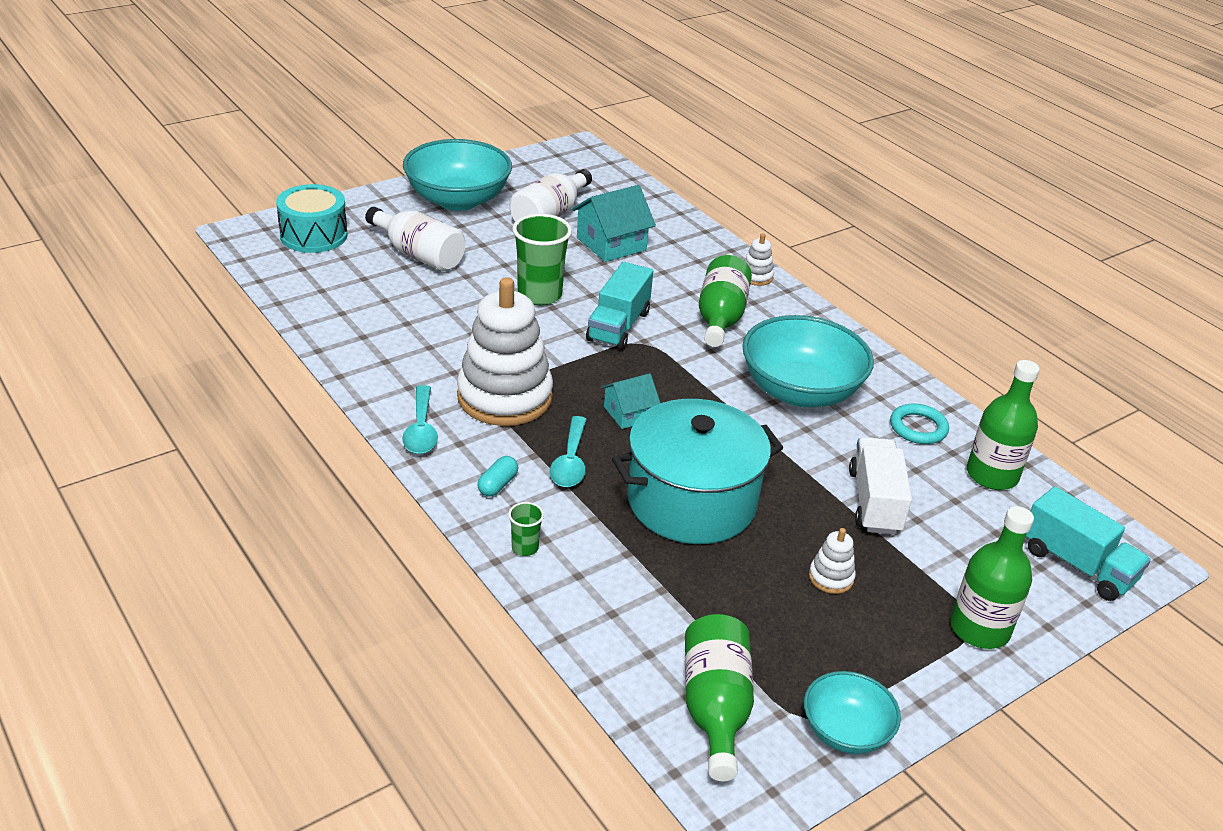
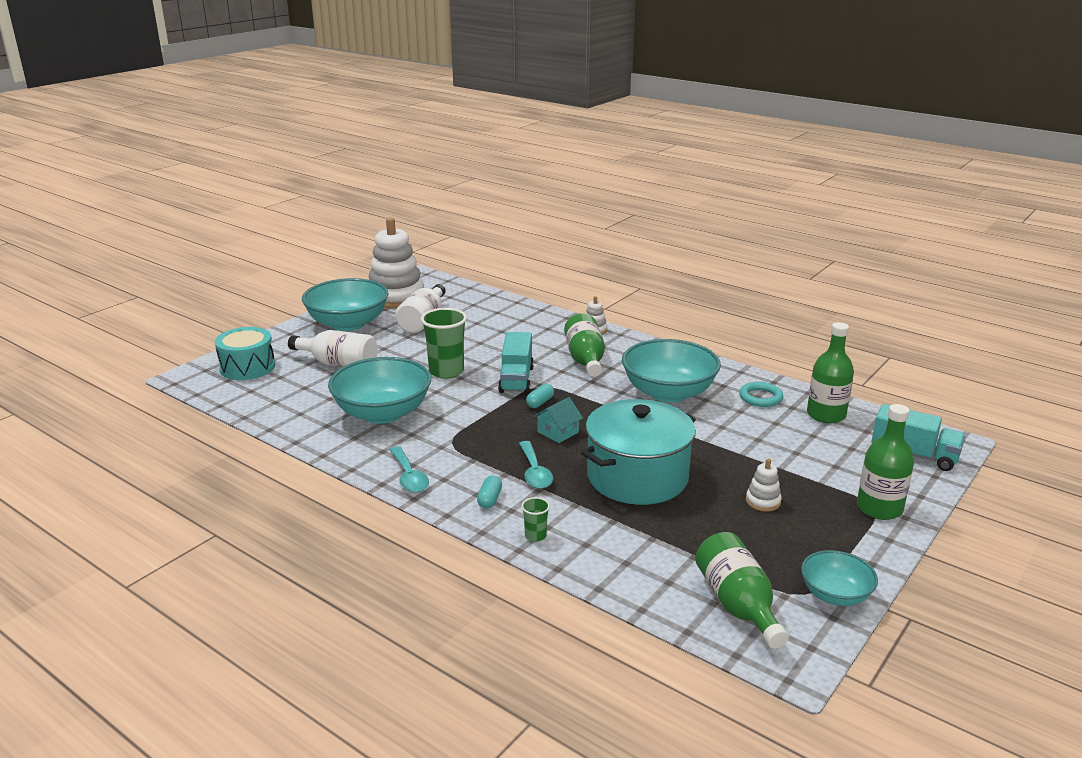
camera: 15 degrees left, 10 degrees down
white stacking toy [457,277,553,426] -> white stacking toy moved to [369,217,424,309]
turquoise house [572,185,656,262] -> none
white truck [849,437,912,535] -> none
none -> turquoise bowl [328,357,431,424]
none -> turquoise capsule [526,384,554,408]

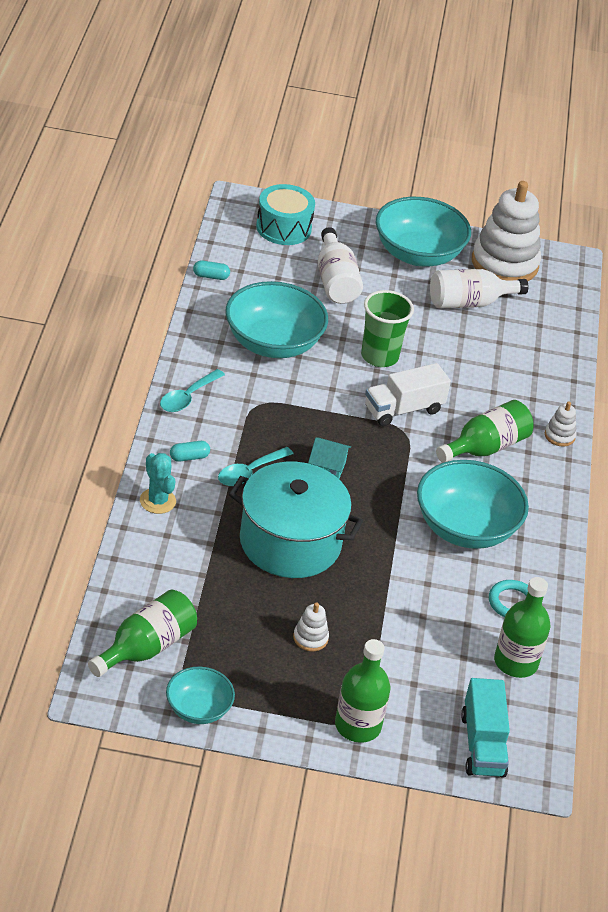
camera: 55 degrees right, 15 degrees up
turquoise truck [498,332,534,394] -> white truck [365,363,451,426]
green cup [521,497,550,542] -> turquoise cactus [140,453,176,514]
turquoise capsule [526,384,554,408] -> turquoise capsule moved to [193,260,230,280]

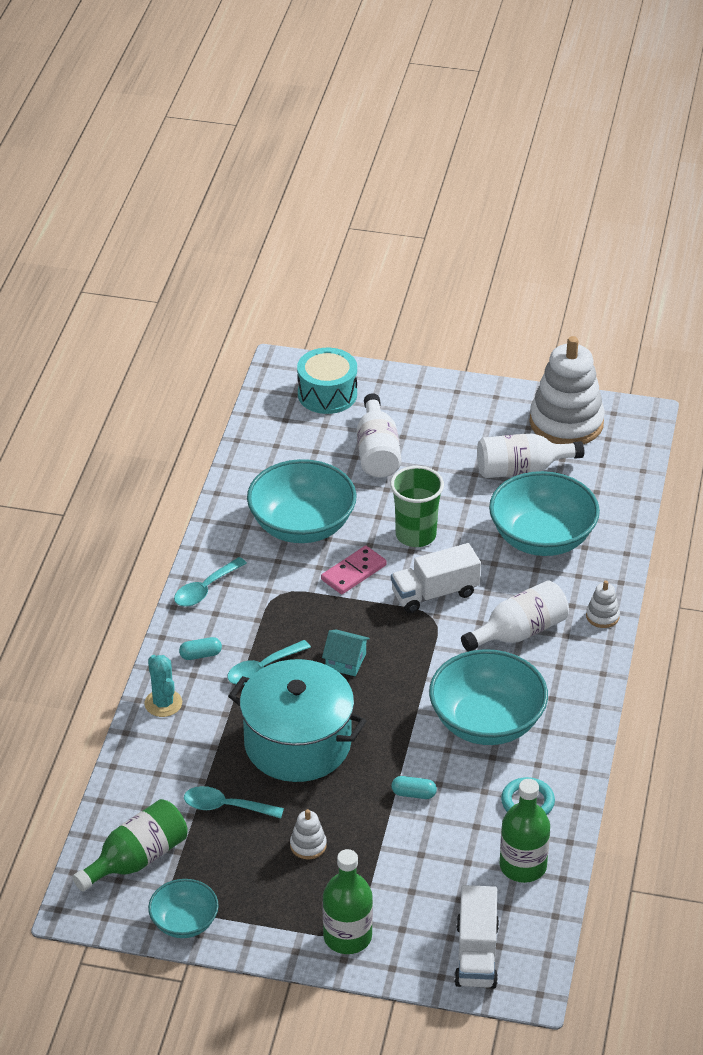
camera: 10 degrees right, 0 degrees up
turquoise capsule [193,260,230,280] -> turquoise capsule moved to [392,776,437,799]
turquoise bowl [376,197,471,266] -> turquoise bowl moved to [489,471,600,556]
green bottle [436,400,534,463] -> white bottle [461,580,569,652]
turquoise truck [461,678,510,778] -> white truck [454,885,499,989]
none -> turquoise spoon [184,786,284,818]
none -> pink domino [321,546,387,594]

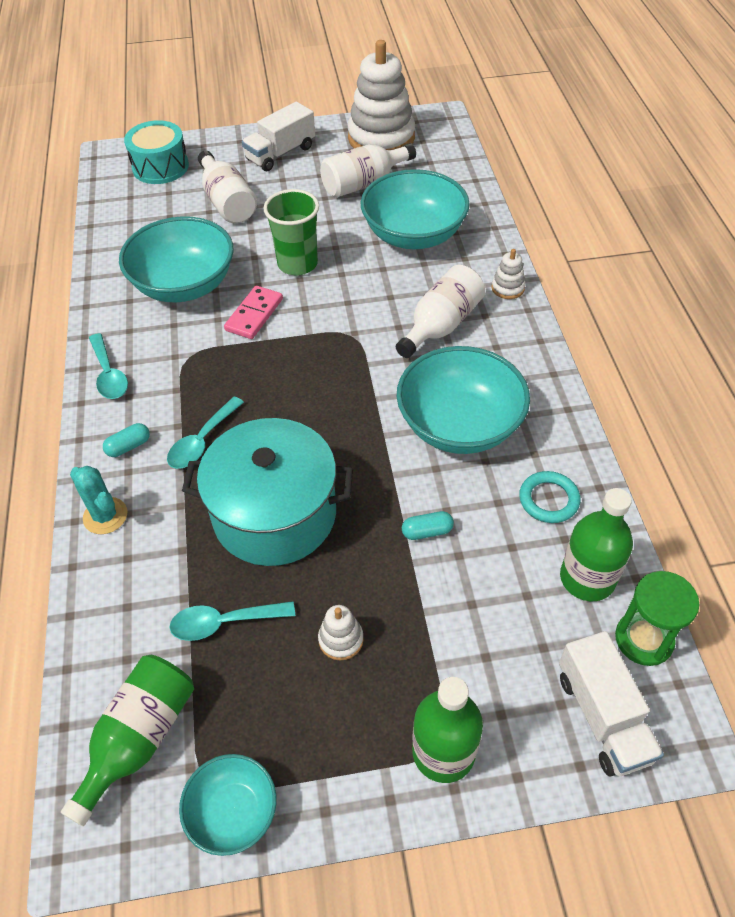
camera: 20 degrees left, 10 degrees up
turquoise spoon [174,557,247,607] -> turquoise spoon turned 45 degrees counterclockwise [89,333,128,399]
turquoise house [322,629,370,676] -> none
white truck [391,543,481,613] -> white truck moved to [242,102,315,171]
none -> green hourglass [615,571,699,666]

